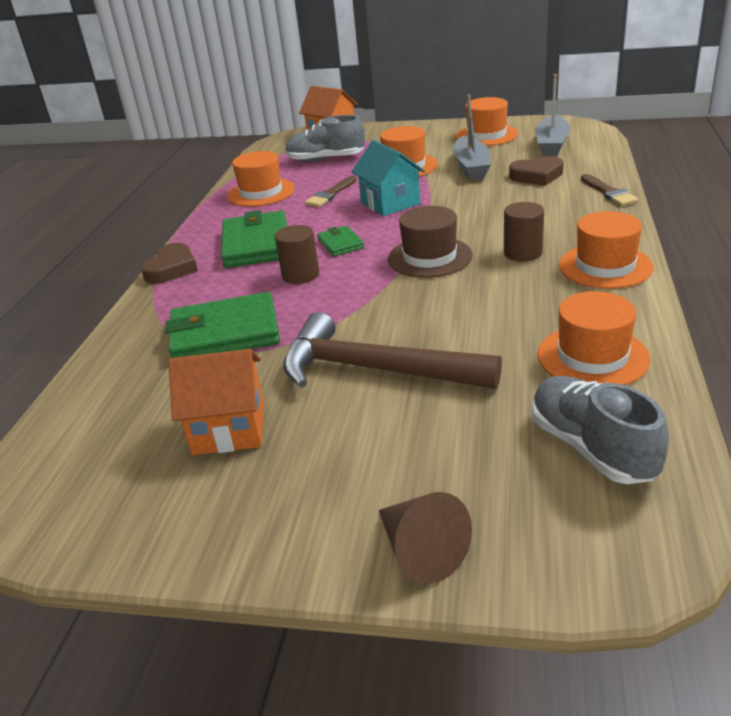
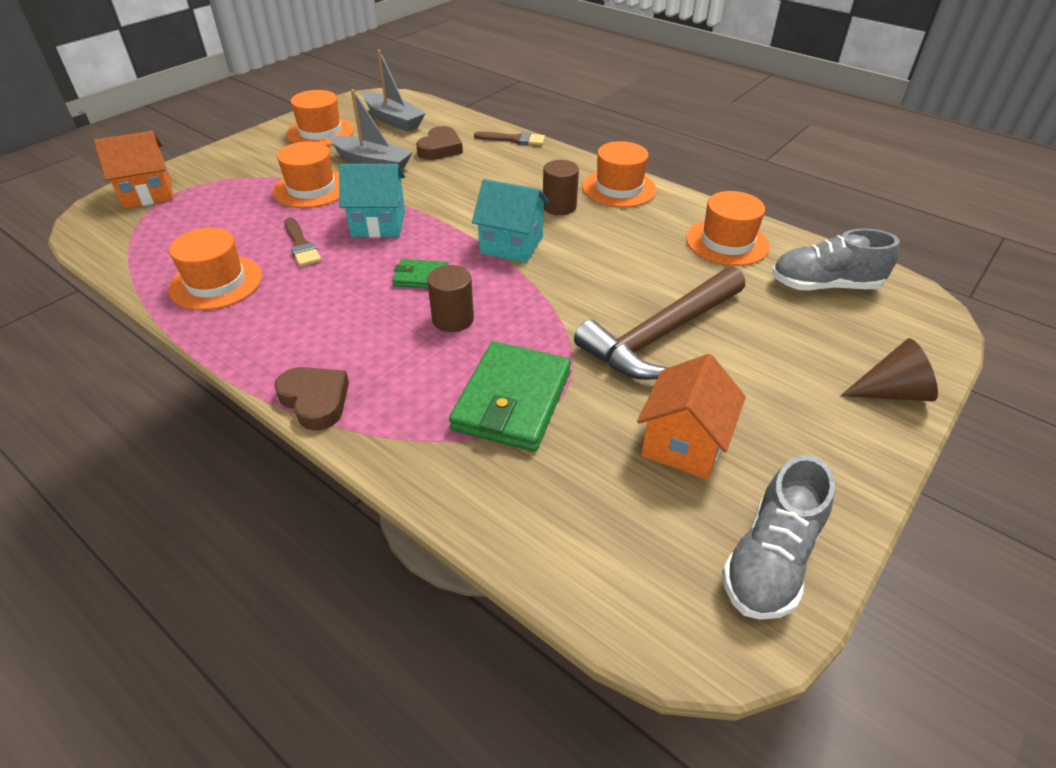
camera: 65 degrees left, 10 degrees up
green wallet [221,210,287,268] -> none
grey shoe [285,115,365,162] -> grey shoe moved to [722,455,835,620]
brown hat [388,206,473,278] -> turquoise house [472,179,549,263]

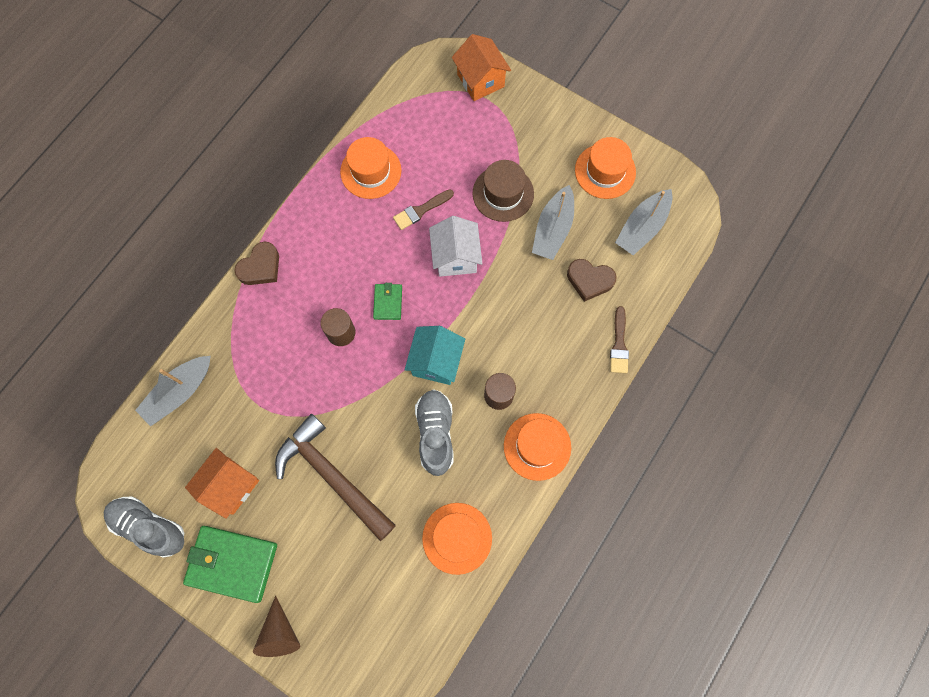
camera: 85 degrees right, 30 degrees up
orange hat [273,142,339,208] -> brown hat [473,160,534,222]
turquoise house [339,164,405,238] -> white house [429,216,483,277]
green wallet [449,341,571,452] -> green wallet moved to [183,526,277,603]
orange house [637,354,746,479] -> orange house turned 75 degrees counterclockwise [185,448,259,519]
grey shoe [772,229,900,290] -> grey shoe moved to [415,389,454,476]
none -> grey boat [135,356,211,427]

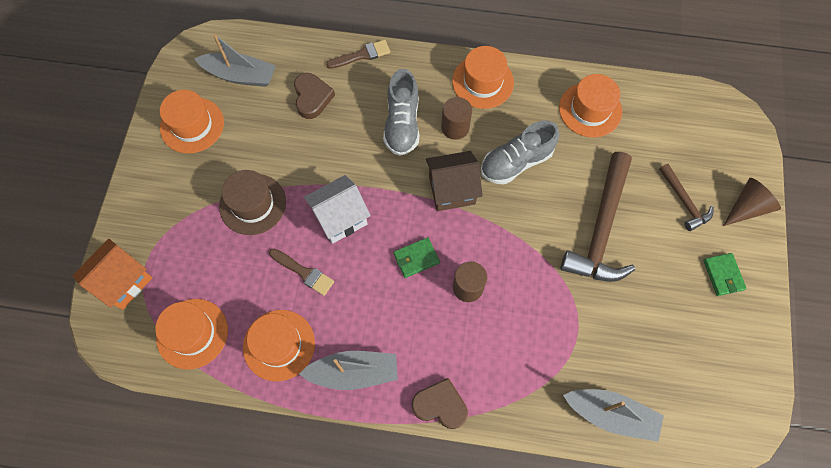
camera: 115 degrees left, 5 degrees down
grey shoe [104,497,184,557] -> grey shoe moved to [383,69,419,156]
green wallet [183,526,277,603] -> green wallet [703,253,747,296], size x0.51
orange house [185,448,259,519] -> none
turquoise house [405,326,465,385] -> brown house [426,151,483,211]
grey boat [532,185,574,260] -> grey boat moved to [299,351,398,390]
none -> orange hat [155,299,228,370]
none -> brown hammer [659,164,713,231]

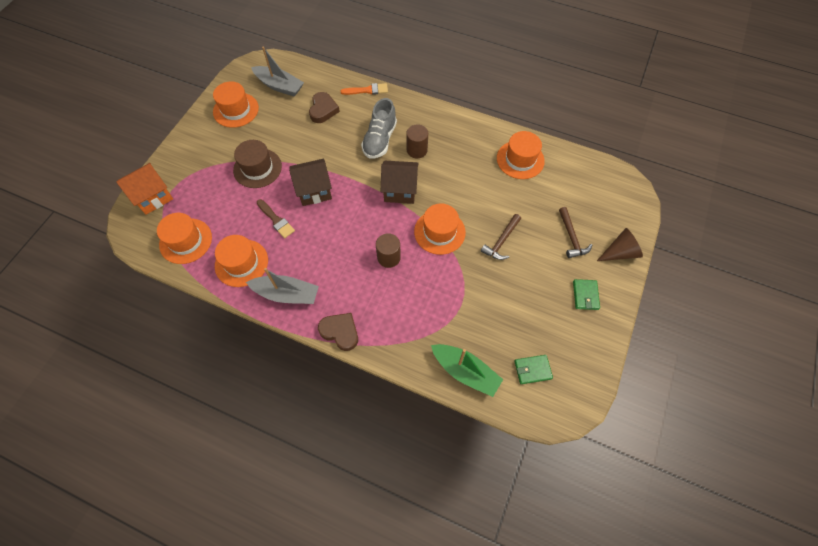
camera: 15 degrees right, 5 degrees down
white house [304,175,371,244] -> brown house [289,159,332,206]
brown brush [326,40,390,69] -> orange brush [340,83,388,95]
green wallet [394,237,440,278] -> green wallet moved to [514,355,553,384]
orange hat [452,46,514,109] -> orange hat moved to [414,203,466,255]
grey shoe [481,121,559,184] -> none
brown hammer [560,152,635,282] -> brown hammer [481,214,521,260], size x0.52
grey boat [563,389,664,442] -> green boat [431,344,503,397]

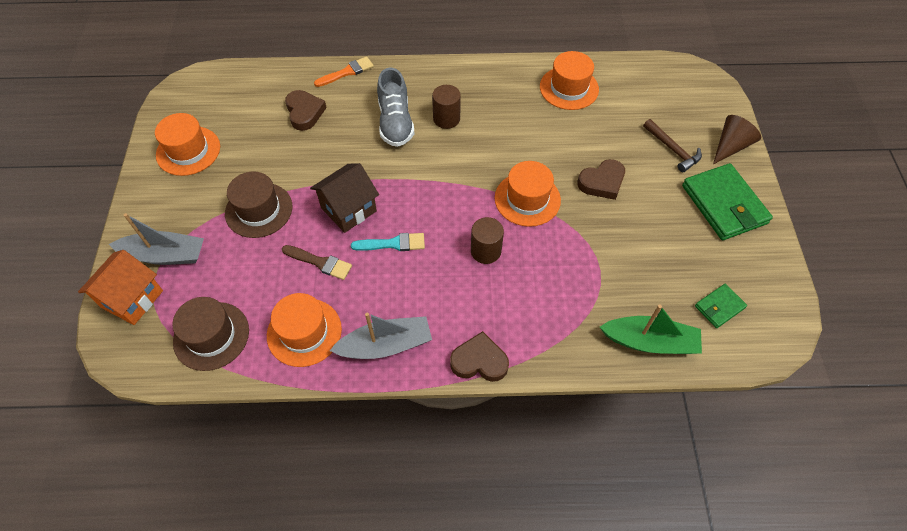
camera: 25 degrees left, 5 degrees down
orange hat [157,213,212,264] -> brown hat [172,297,249,371]
grey boat [251,46,304,97] -> grey boat moved to [109,213,204,265]
brown house [381,161,419,204] -> none
brown hammer [481,214,521,260] -> brown heart [577,159,625,200]
green wallet [573,279,600,310] -> green wallet [682,163,773,240], size x1.97
none -> turquoise brush [351,233,425,251]

